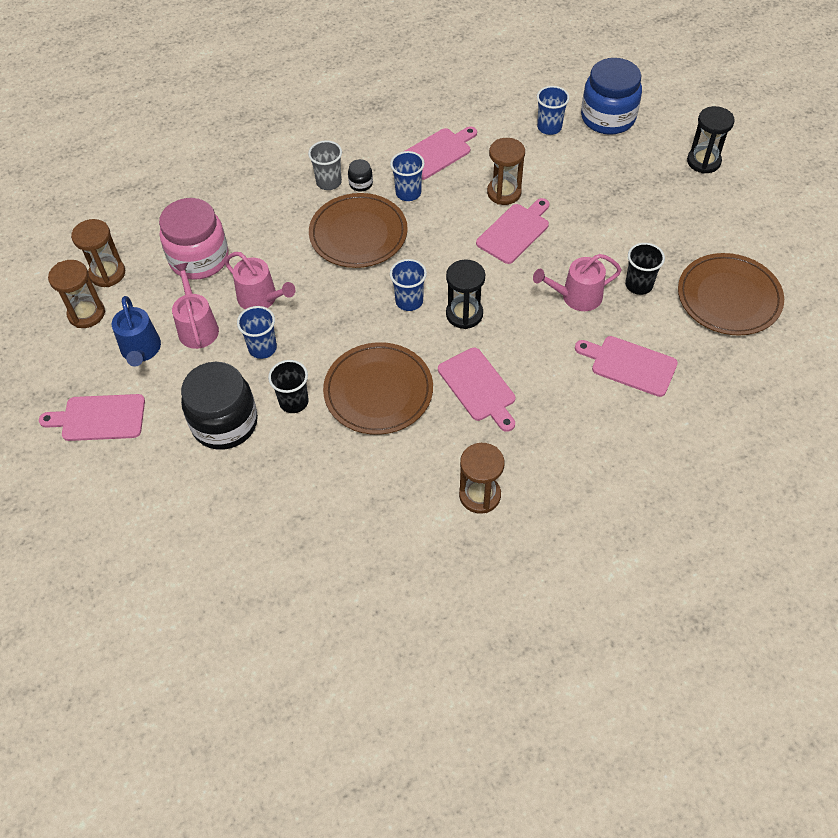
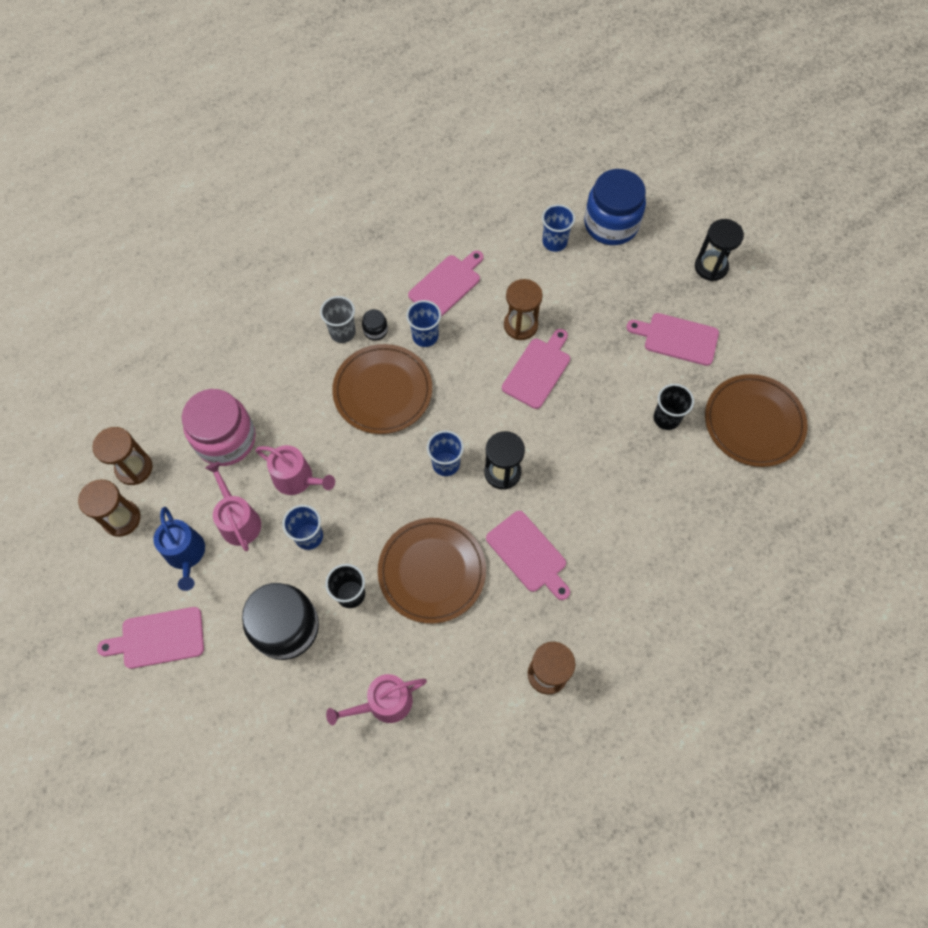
camera: 10 degrees left, 10 degrees up
pink watering can [533,254,621,311] -> pink watering can moved to [326,674,427,725]
pink cutting board [575,336,678,397] -> pink cutting board moved to [626,313,719,366]

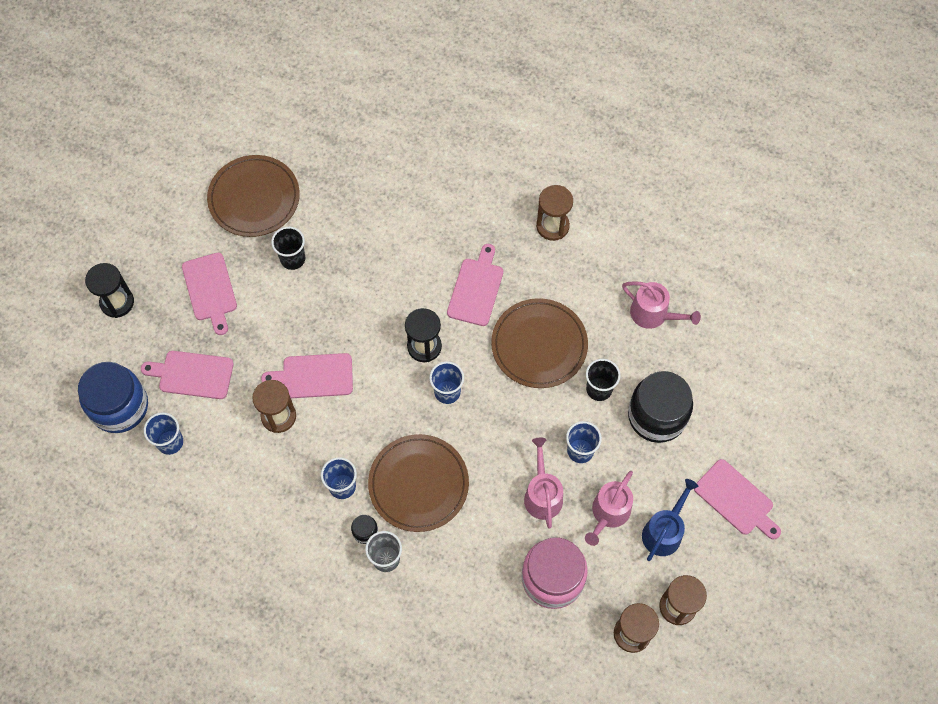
camera: 125 degrees left, 0 degrees up
pink cutting board [408,250,484,317] -> pink cutting board moved to [141,351,234,399]

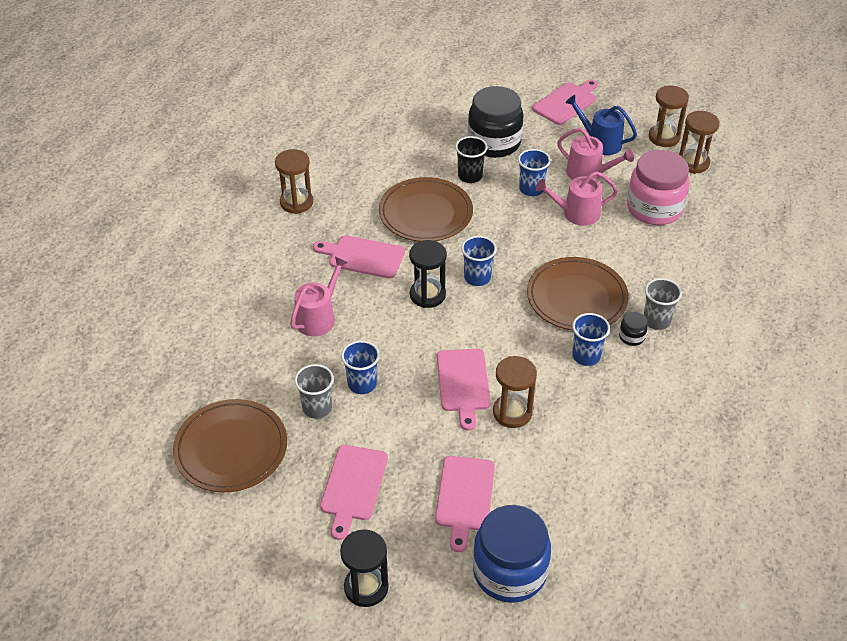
camera: 90 degrees left, 20 degrees down
blue cup [144,412,183,455] -> blue cup moved to [341,340,380,394]
pink cutting board [182,253,237,335] -> pink cutting board turned 120 degrees clockwise [320,445,388,540]
black cup [271,226,305,270] -> grey cup [295,364,334,419]
pink watering can [622,281,701,329] -> pink watering can moved to [290,257,348,336]

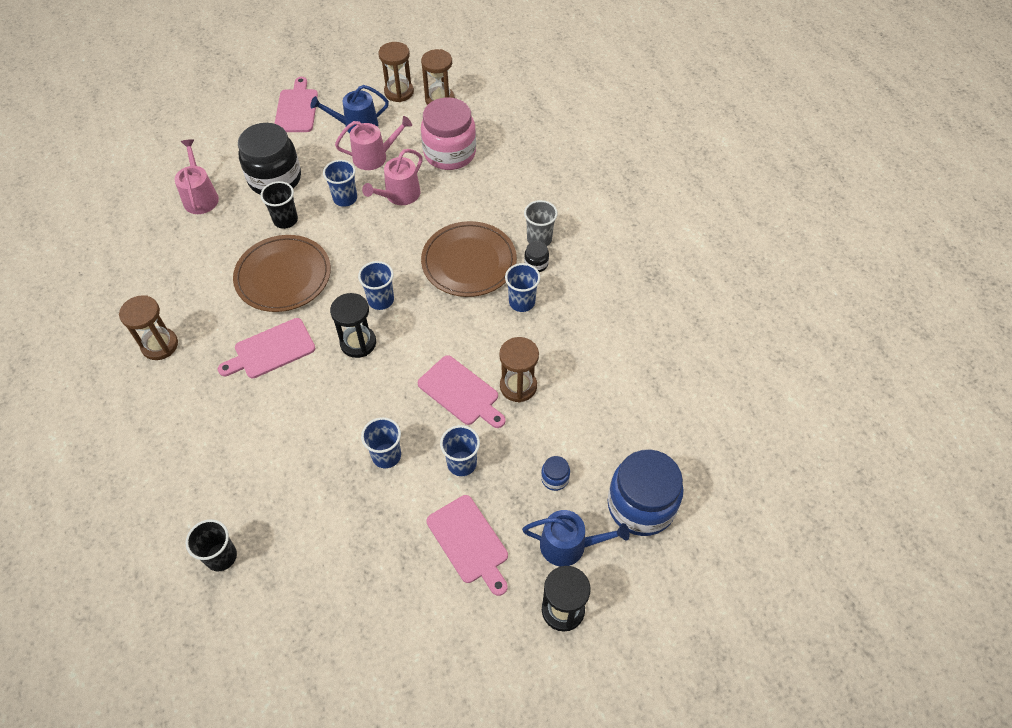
camera: 45 degrees left, 10 degrees up
brown plate [173,399,287,492] -> none
pink watering can [290,257,348,336] -> pink watering can moved to [175,139,219,214]
grey cup [295,364,334,419] -> none
pink cutting board [435,456,495,552] -> blue jar [541,456,570,491]
none -> black cup [186,519,237,572]
none -> blue cup [440,425,480,476]
none -> blue watering can [522,510,630,566]

